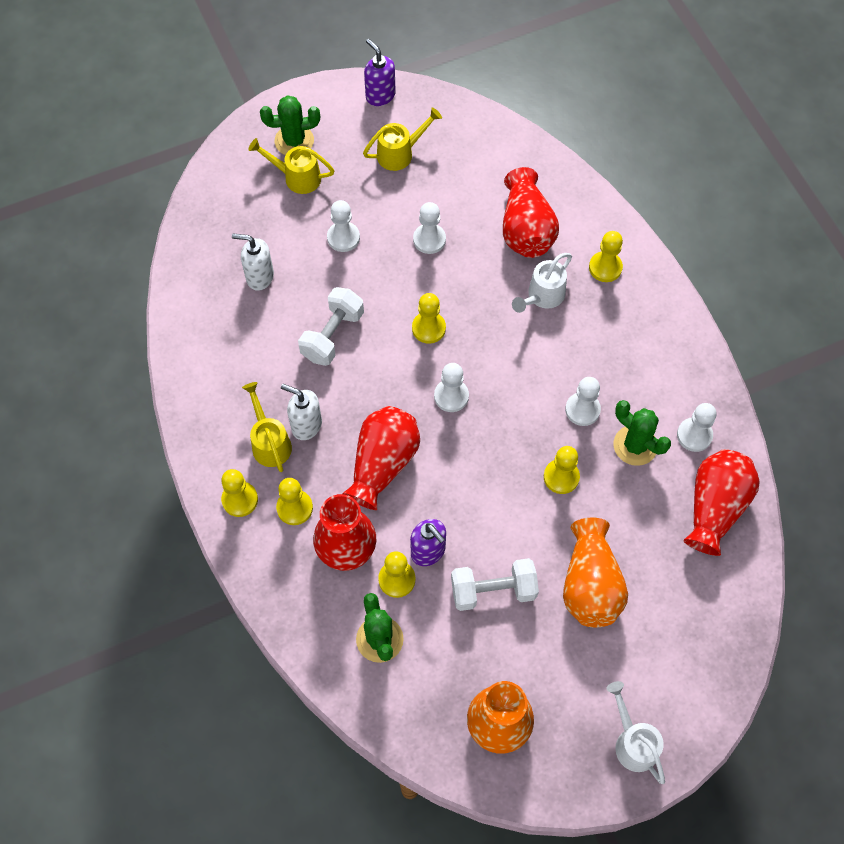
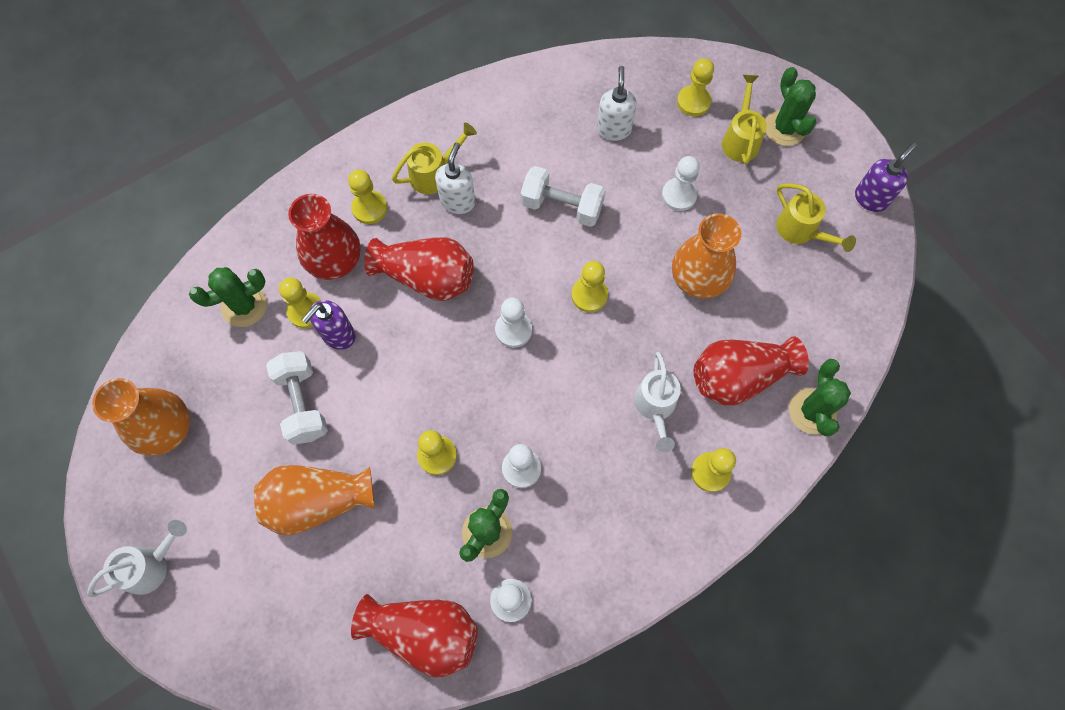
camera: 80 degrees right, 5 degrees up
yellow pawn [221,469,258,517] -> yellow pawn moved to [677,58,714,116]
white pawn [413,202,446,254] -> orange vase [672,213,741,299]
white watering can [512,253,572,313] -> white watering can turned 120 degrees counterclockwise [634,352,681,452]
none -> green cactus [789,359,851,436]

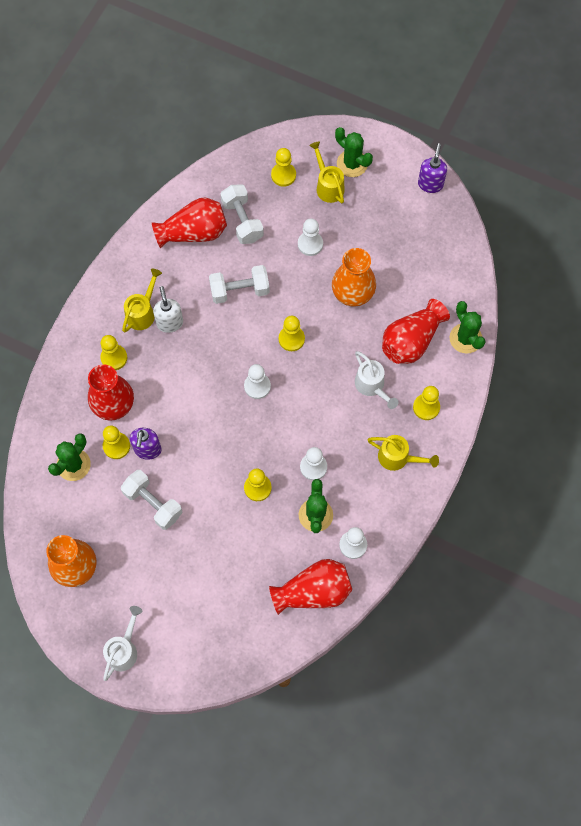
camera: 30 degrees left, 0 degrees up
orange vase [254,465,375,536] -> none
red vase [364,237,474,301] -> red vase moved to [152,197,227,248]
white soap dispenser [597,66,637,141] -> white dumbbell [220,184,264,244]
yellow watering can [776,184,856,252] -> yellow watering can moved to [367,435,439,471]

